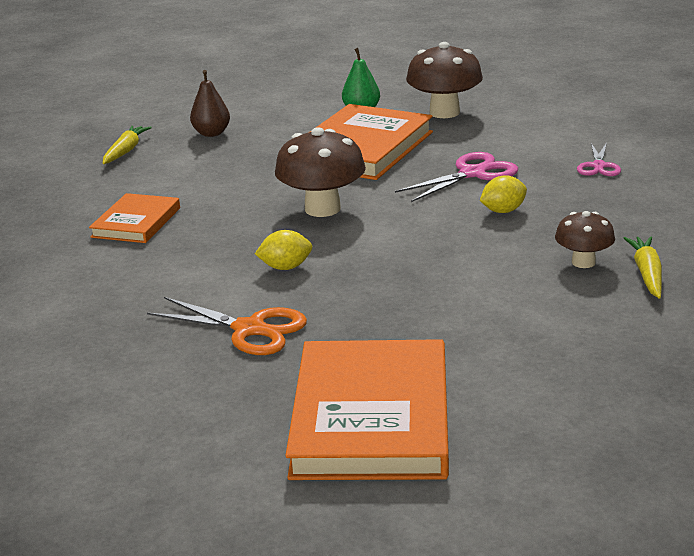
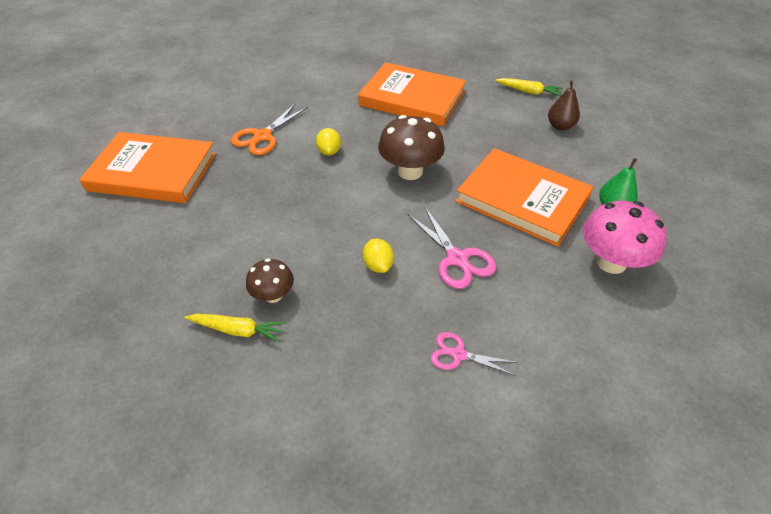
camera: 95 degrees right, 20 degrees up
orange book [89,193,180,243] -> orange book [358,62,466,126], size x1.81
brown mushroom [406,42,483,118] -> pink mushroom [583,201,667,274]

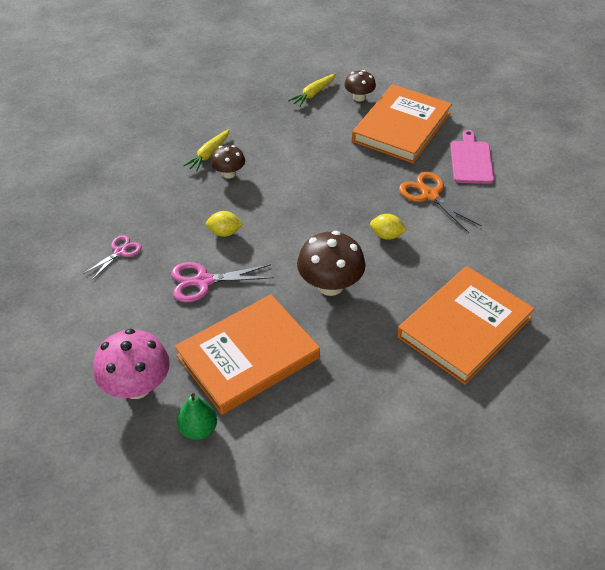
camera: 110 degrees right, 0 degrees up
yellow carrot [495,78,563,96] -> yellow carrot moved to [288,73,336,107]
brown pear [548,80,580,131] -> none
none -> brown mushroom [344,70,376,101]
none -> pink cutting board [450,130,494,184]

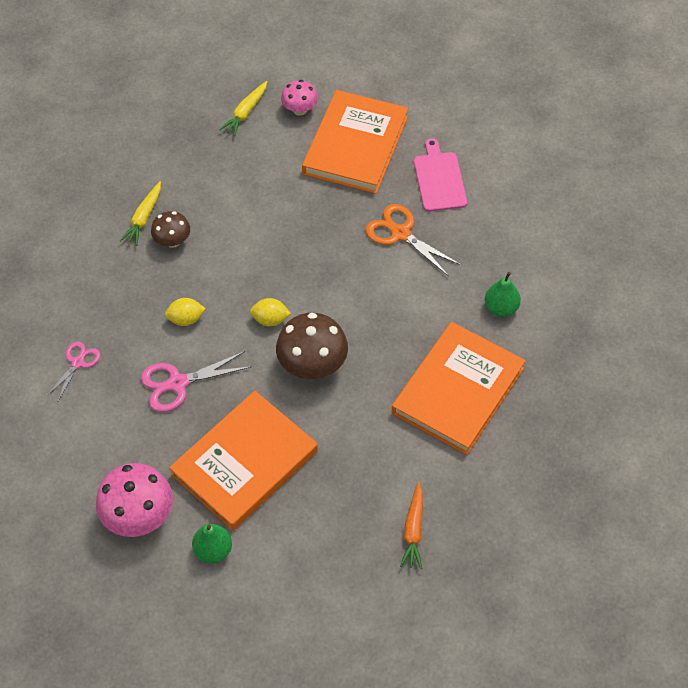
camera: 10 degrees left, 10 degrees up
brown mushroom [344,70,376,101] -> pink mushroom [281,80,318,116]
yellow lemon [370,214,407,240] -> yellow lemon moved to [250,298,291,326]
none -> orange carrot [400,482,423,569]
none -> green pear [485,272,521,317]

